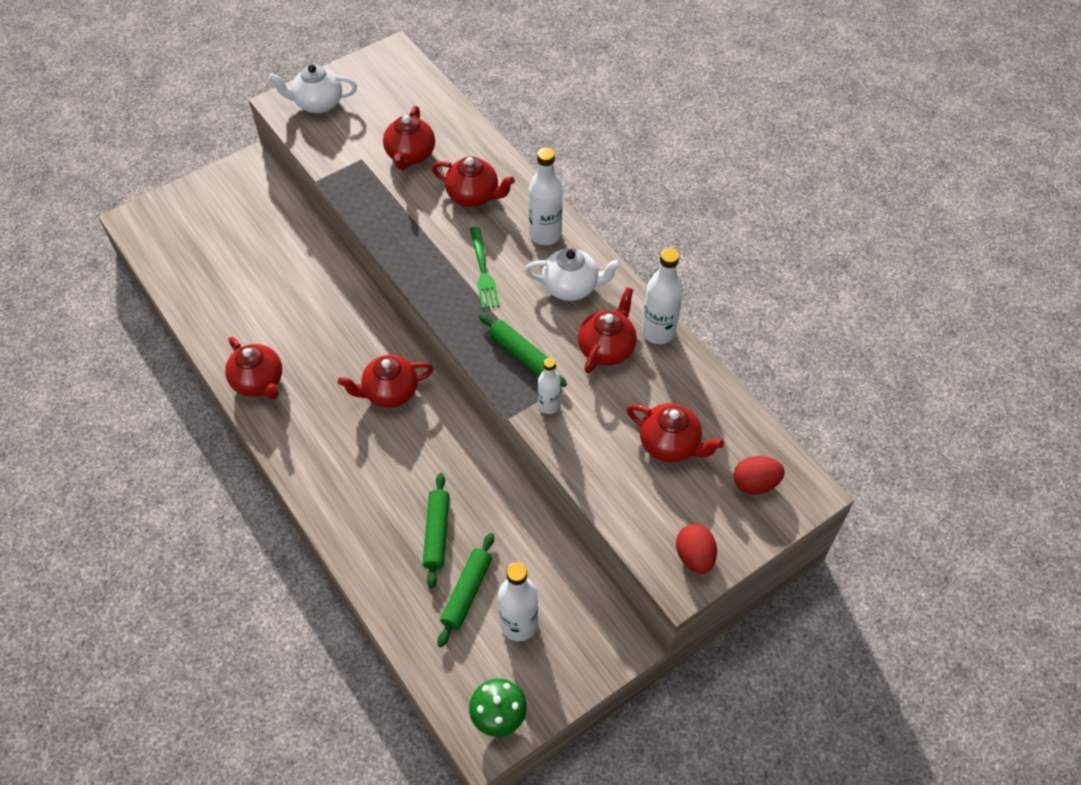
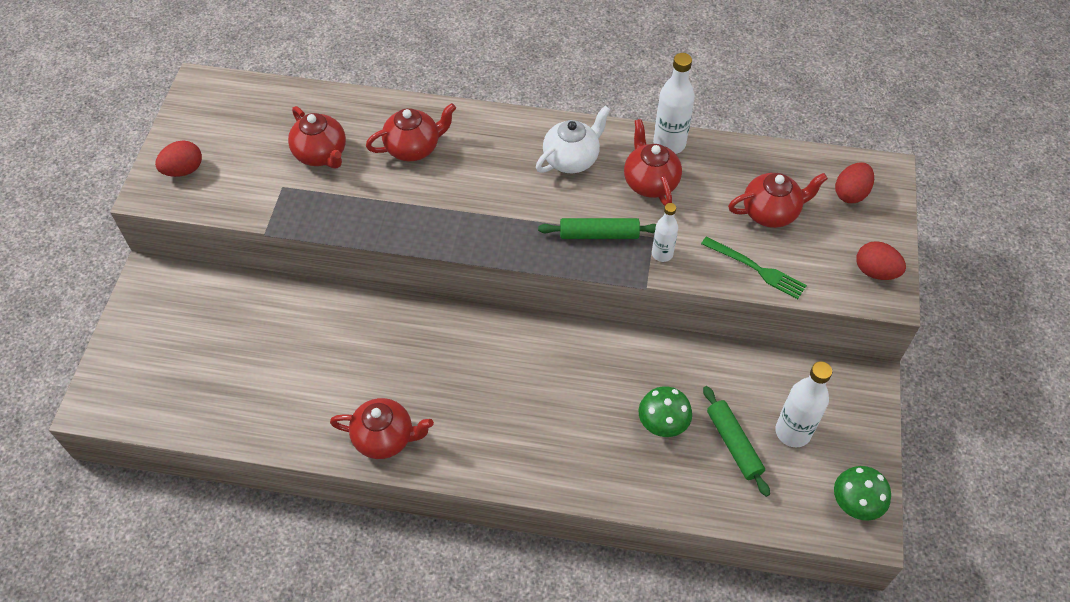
camera: 45 degrees left, 0 degrees up
white teapot [268,64,357,113] -> red egg [155,140,202,177]
red teapot [338,355,434,408] -> none
green rolling pin [423,473,450,588] -> green mushroom [639,386,692,437]
green fork [470,227,500,309] -> green fork moved to [701,236,807,299]
white bottle [529,148,563,245] -> none

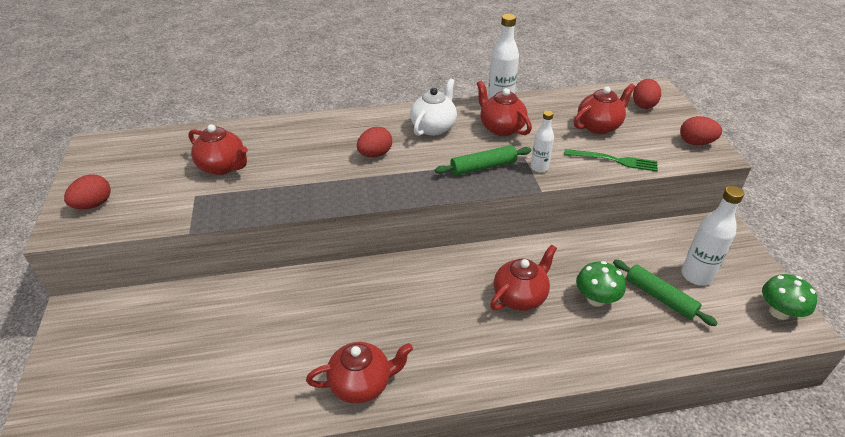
camera: 20 degrees left, 15 degrees down
red teapot [366,103,456,161] -> red teapot moved to [490,245,557,311]
none -> red egg [357,127,392,157]

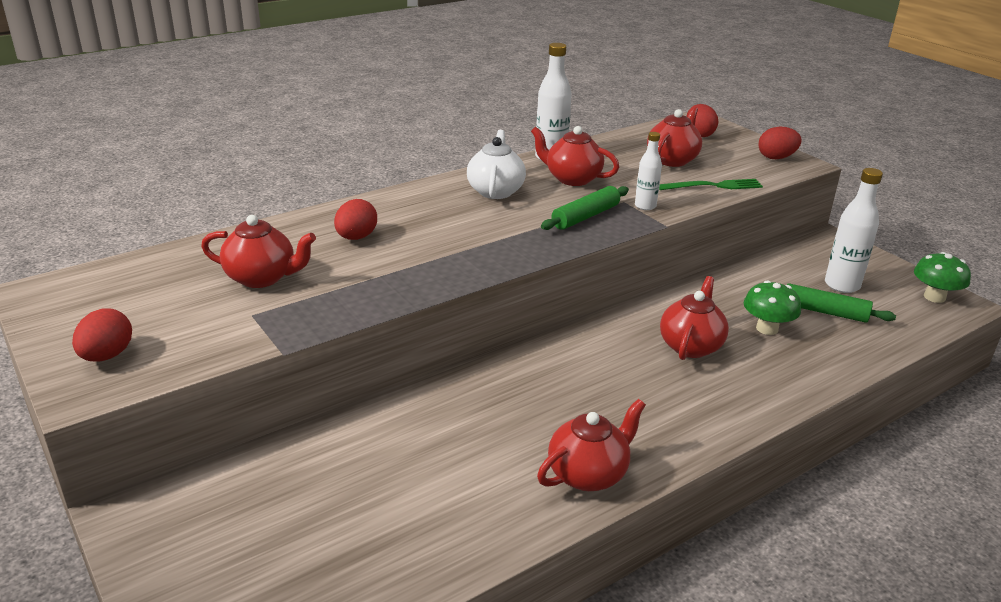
camera: 25 degrees left, 10 degrees down
red egg [357,127,392,157] -> red egg moved to [334,199,377,240]

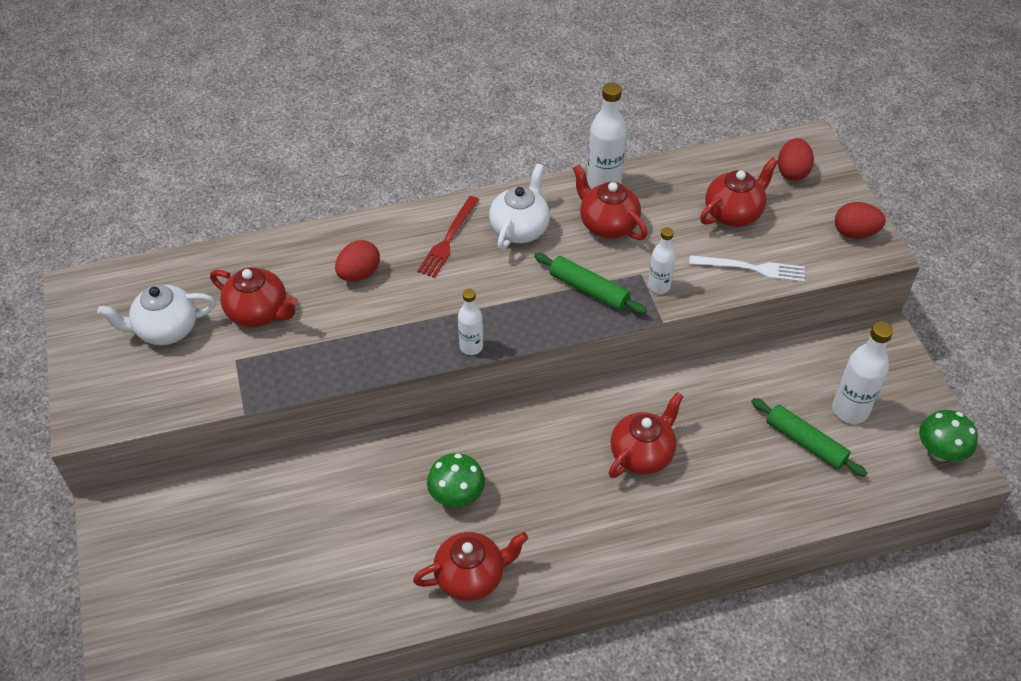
camera: 20 degrees right, 20 degrees up
red egg [72,308,132,362] -> none
green rolling pin [541,186,629,230] -> green rolling pin turned 60 degrees clockwise [534,253,647,314]
green fork [659,179,763,190] -> white fork [689,255,805,282]
green mushroom [743,280,801,335] -> green mushroom moved to [427,453,485,507]
none -> white teapot [98,285,216,345]
none -> red fork [417,196,479,278]
none -> white bottle [458,289,483,355]

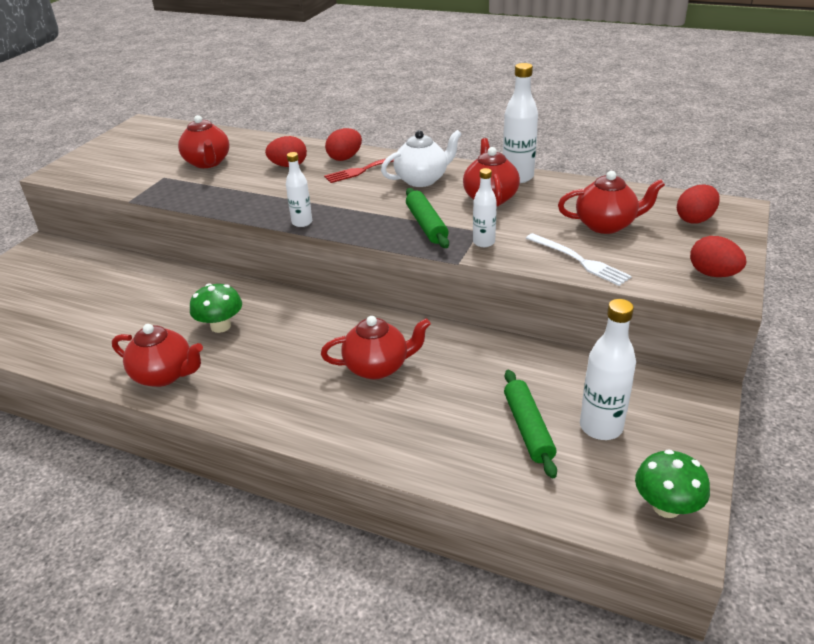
camera: 40 degrees right, 15 degrees down
white teapot [98,285,216,345] -> none
none -> red egg [325,128,362,161]

